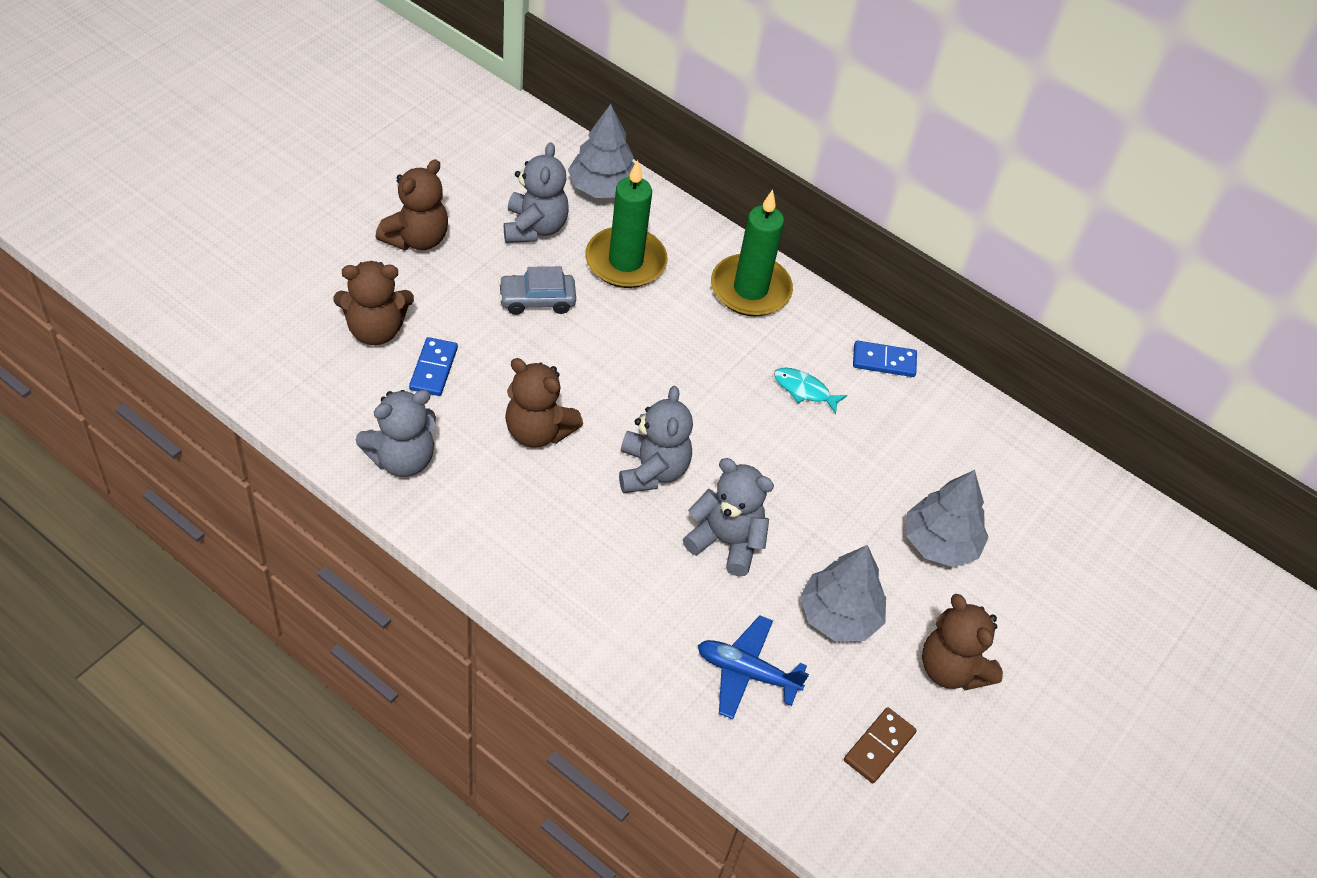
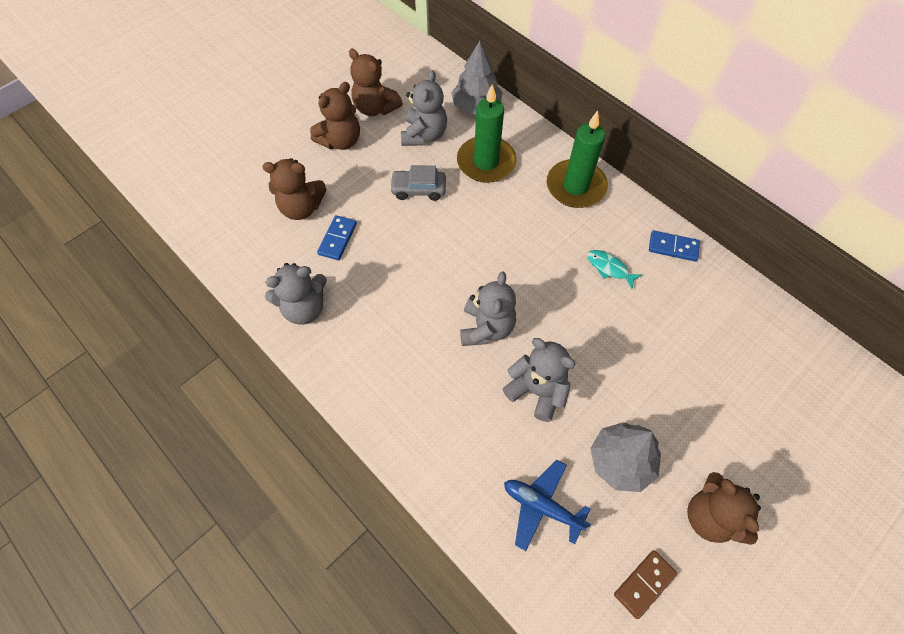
camera: 15 degrees right, 10 degrees up
brown teddy bear [505,358,583,448] -> brown teddy bear moved to [349,49,403,116]
grey tree [906,470,989,567] -> none

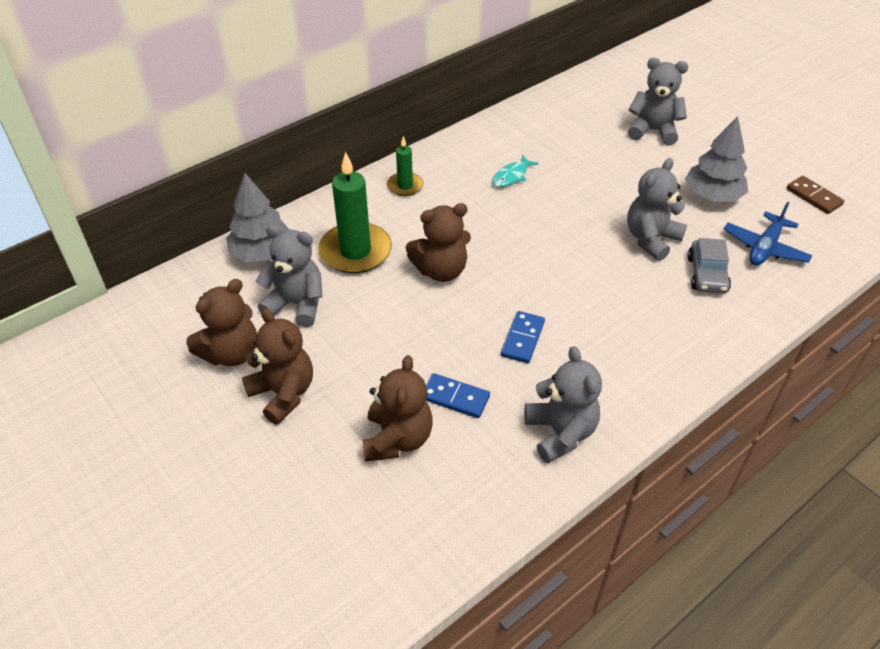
camera: 85 degrees left, 15 degrees down
grey car [390,165,446,201] -> grey car moved to [688,238,731,293]
grey teddy bear [460,271,516,346] -> grey teddy bear moved to [628,58,688,145]
green candle [547,111,608,208] -> green candle [387,136,423,196], size x0.54
blue domino [649,231,700,262] -> blue domino moved to [501,311,545,363]
brown teddy bear [687,472,761,545] -> brown teddy bear moved to [406,203,471,282]

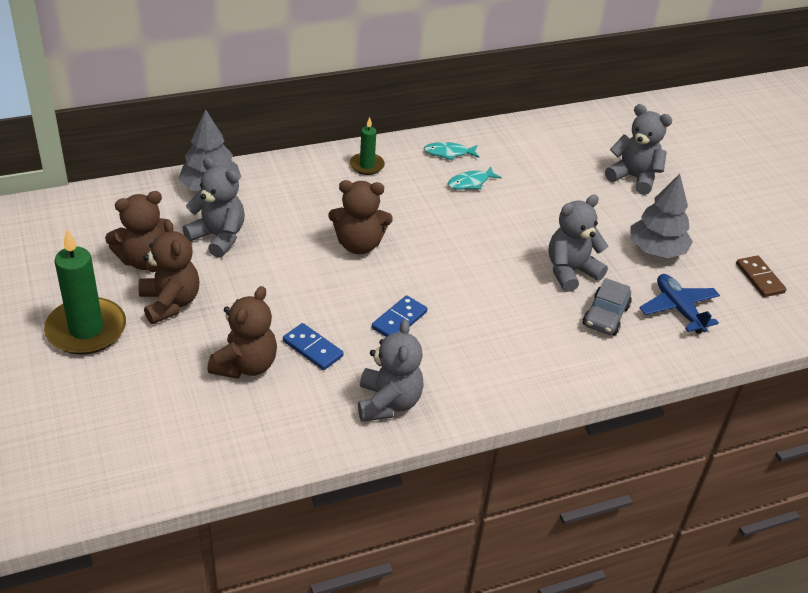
camera: 15 degrees right, 5 degrees down
green candle [318,152,392,274] -> green candle moved to [44,229,126,355]
blue plane [724,202,813,265] -> blue plane turned 105 degrees clockwise [639,274,720,334]
none -> turquoise fish [424,142,479,160]

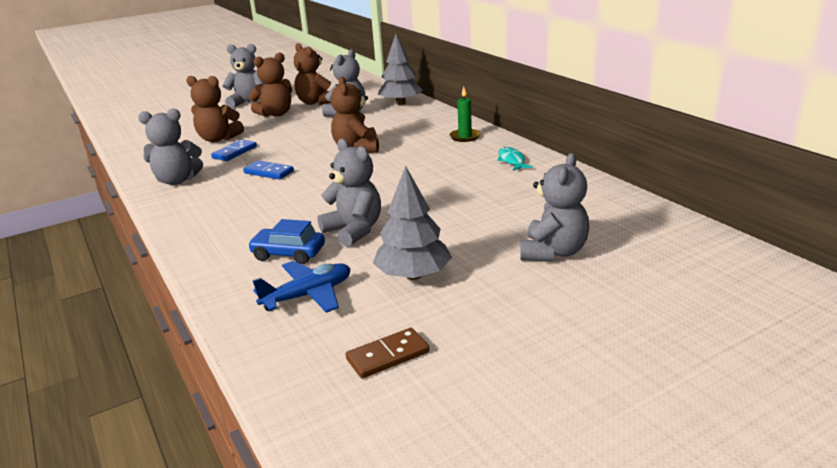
camera: 85 degrees right, 15 degrees down
green candle [44,229,126,355] -> grey teddy bear [223,44,264,108]
turquoise fish [447,166,502,190] -> none
grey car [583,278,632,335] -> blue car [248,219,325,264]

